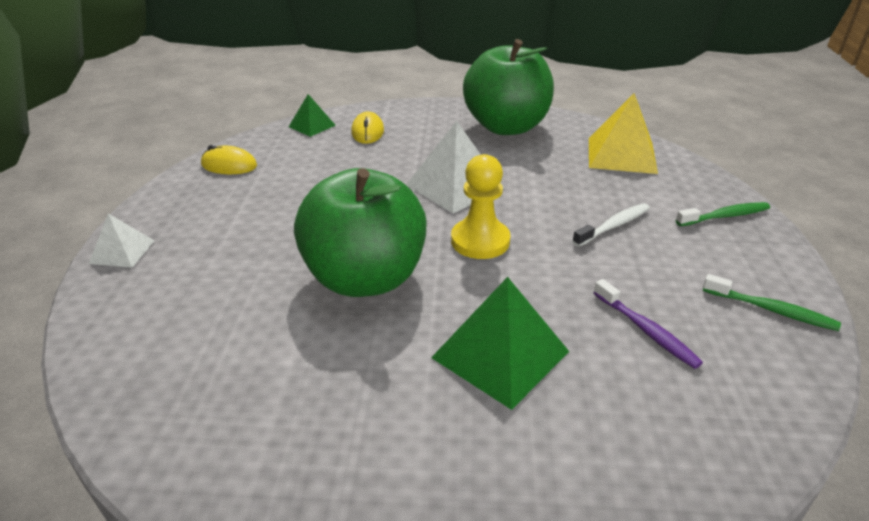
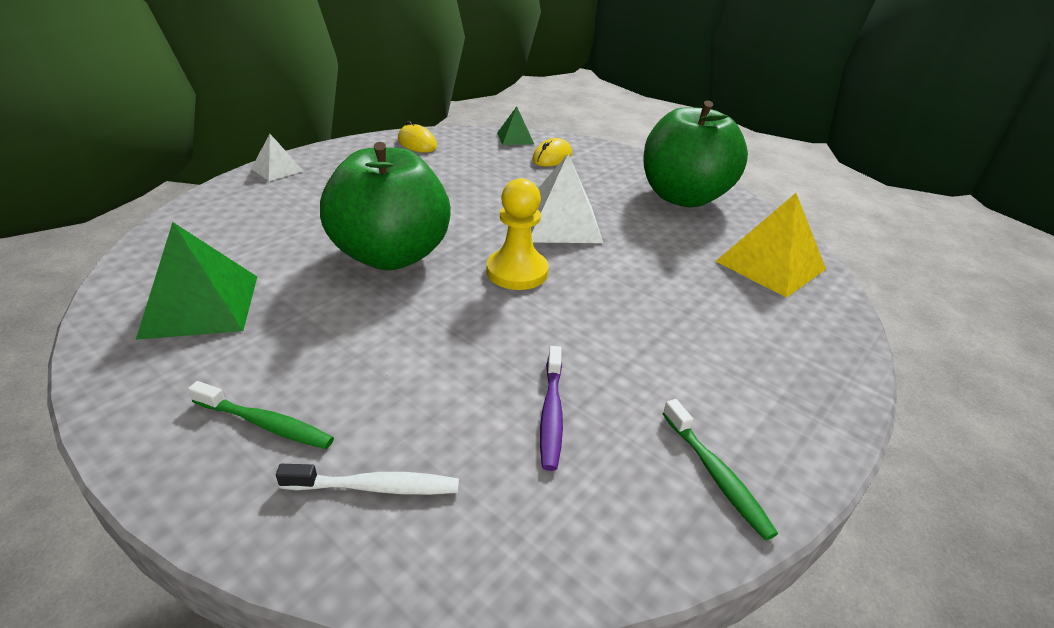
camera: 35 degrees right, 0 degrees up
green pyramid [431,277,569,410] -> green pyramid moved to [136,222,257,340]
white toothbrush [572,203,650,247] -> white toothbrush moved to [276,464,459,495]
green toothbrush [676,202,770,226] -> green toothbrush moved to [188,381,334,449]

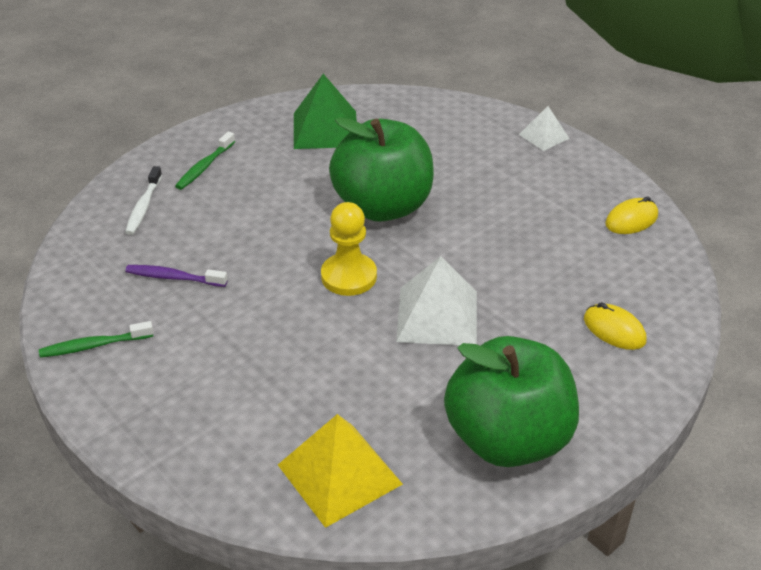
camera: 100 degrees right, 5 degrees up
green pyramid [497,106,534,145] -> none

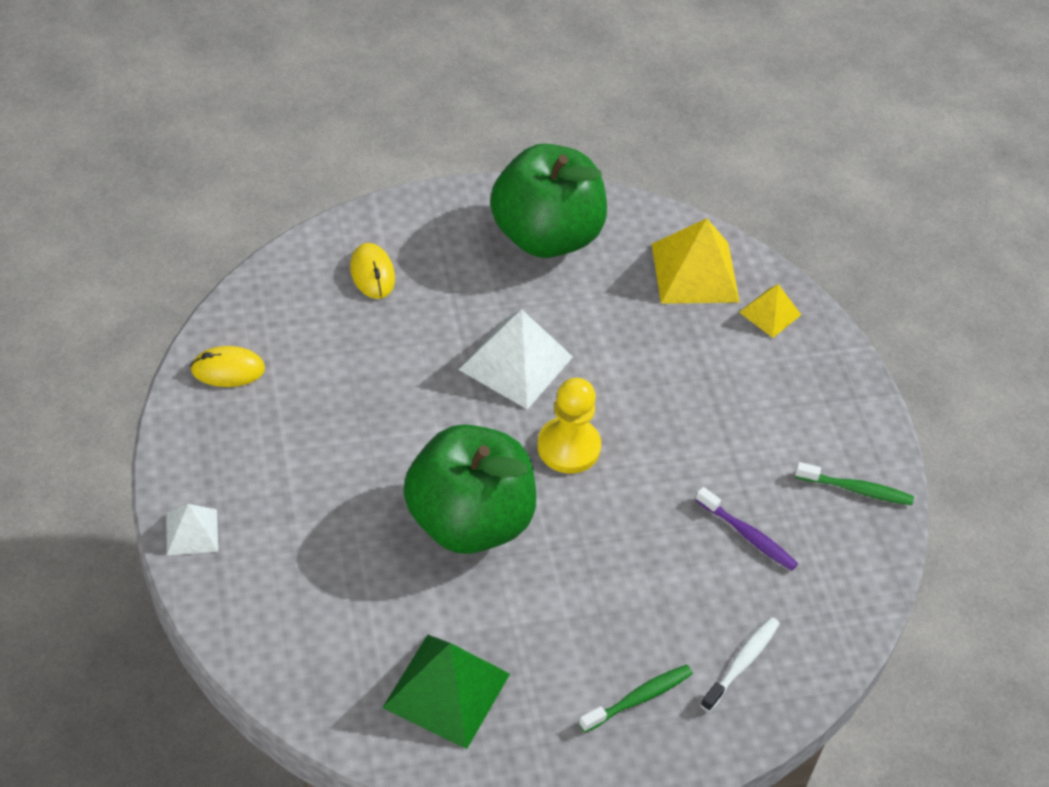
camera: 155 degrees left, 10 degrees up
none -> yellow pyramid [739,284,801,338]

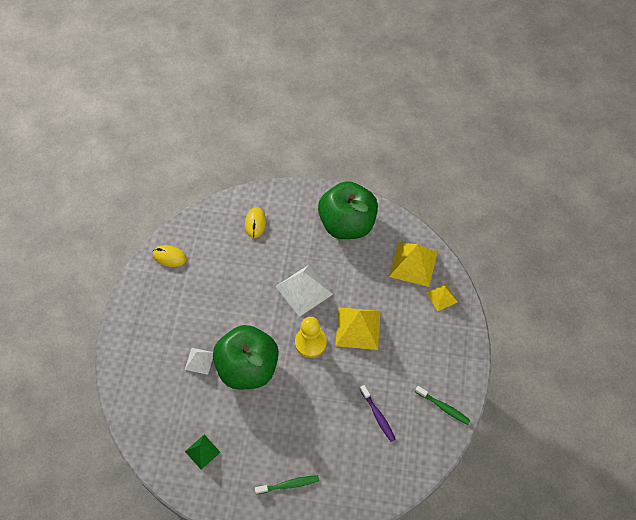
camera: 25 degrees right, 10 degrees up
white pyramid [166,504,218,555] -> white pyramid moved to [185,348,213,375]
green pyramid [382,635,510,749] -> green pyramid [185,434,221,470], size x0.56
white toothbrush [700,617,780,712] -> none
none -> yellow pyramid [335,307,381,350]

